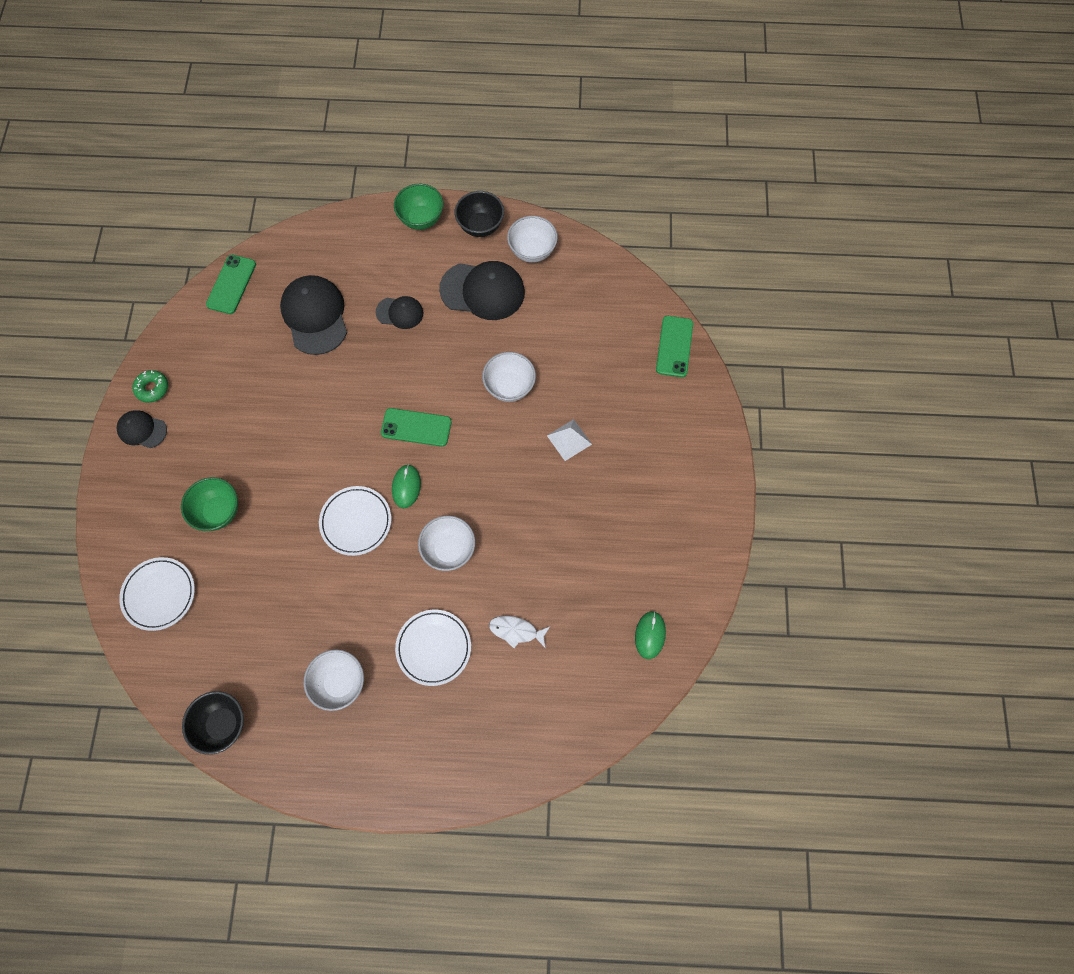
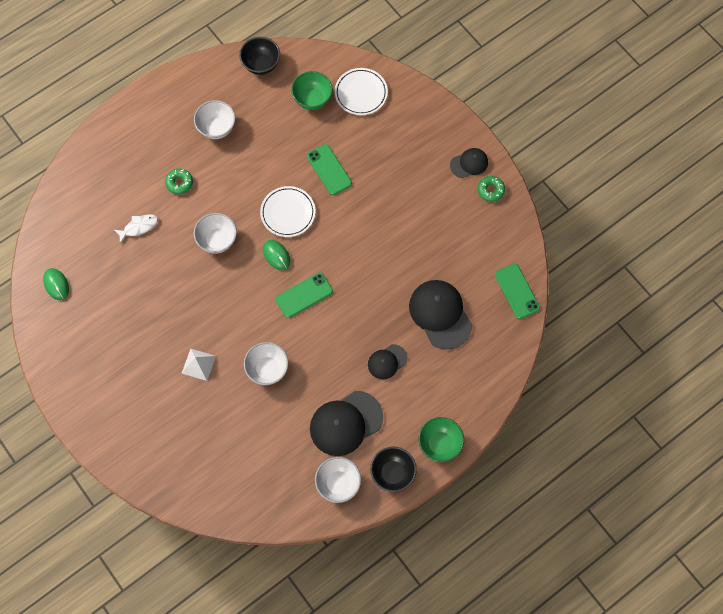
camera: 140 degrees right, 0 degrees up
green bowl [181,477,238,531] -> green bowl moved to [291,71,333,110]
black cap [280,275,347,355] -> black cap turned 150 degrees counterclockwise [409,280,472,349]
white plate [395,610,471,686] -> green donut [165,169,193,194]
green phone [656,316,693,378] -> green phone moved to [307,144,352,195]

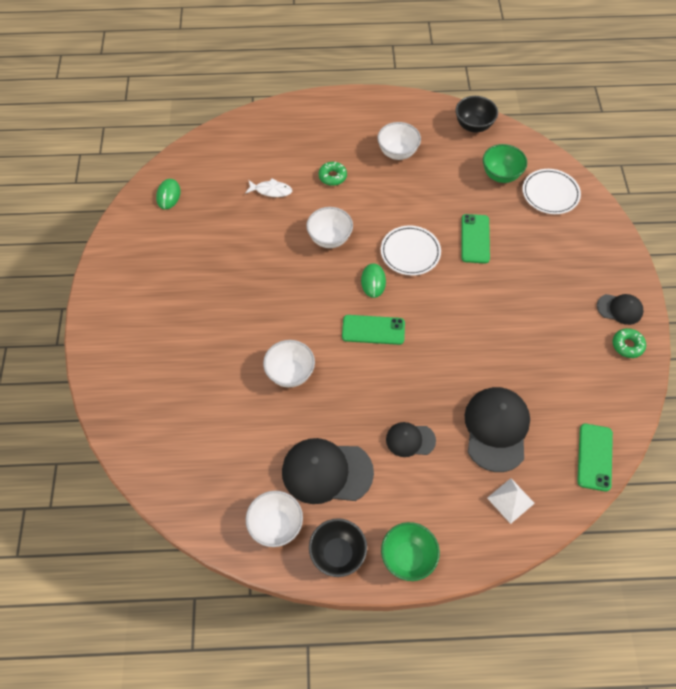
camera: 35 degrees right, 10 degrees down
white pyramid [182,349,216,381] -> white pyramid moved to [487,478,535,524]

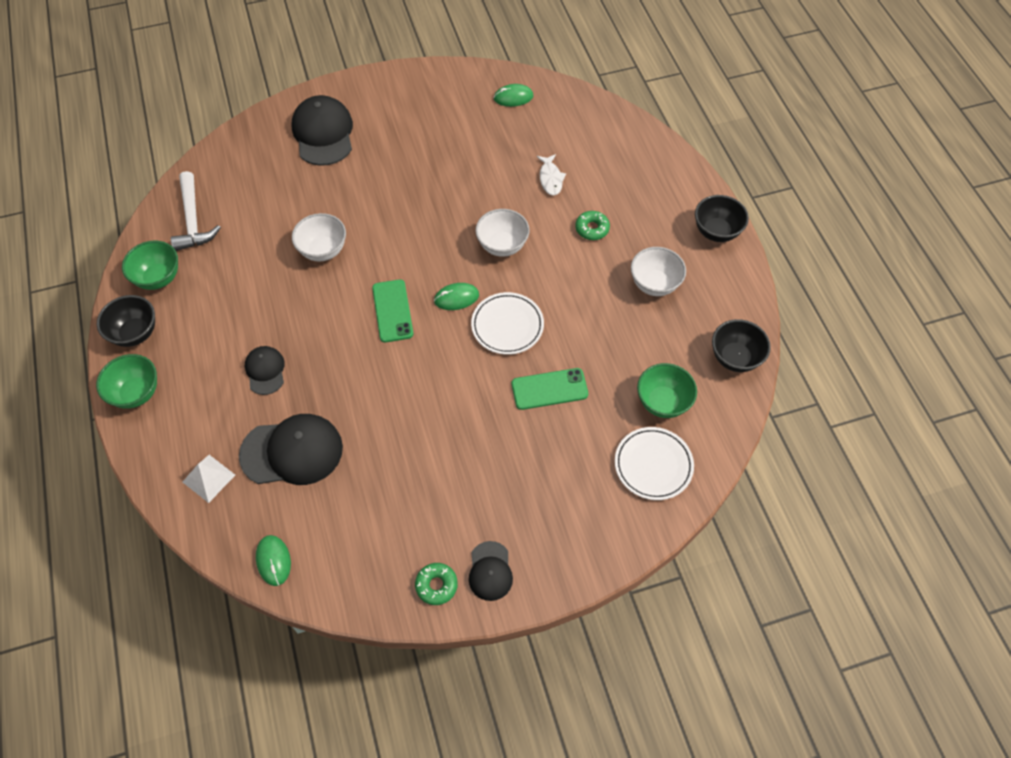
camera: 75 degrees right, 0 degrees up
white bowl [246,491,303,547] -> green bowl [122,241,178,290]
black cap [282,438,374,504] -> black cap moved to [291,95,353,166]
green phone [577,424,613,491] -> green mouse [256,535,291,586]
none -> white hammer [171,171,221,251]
none -> black bowl [695,195,749,242]

